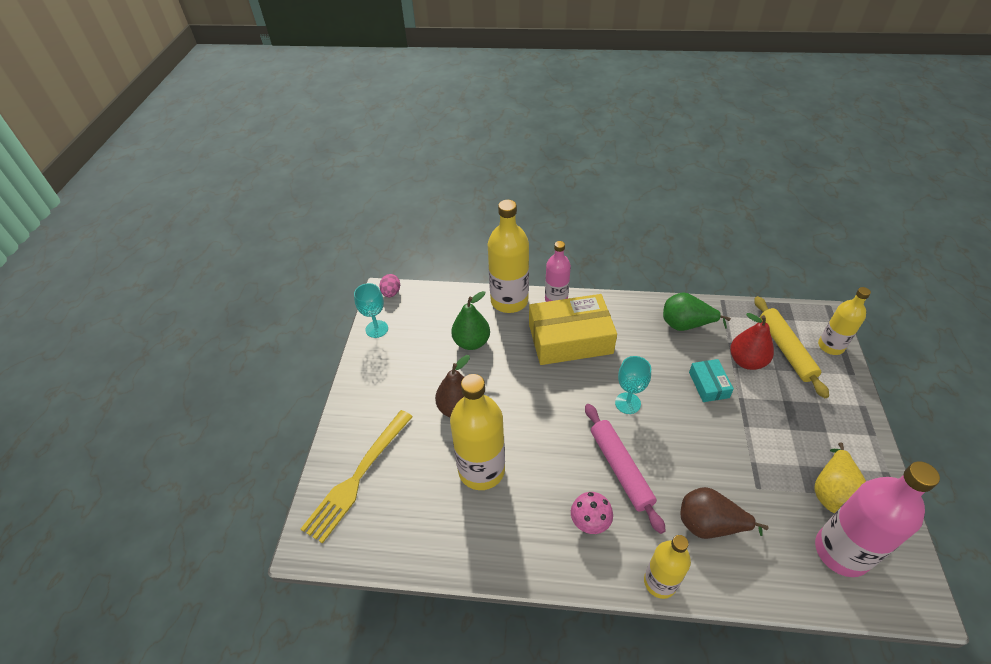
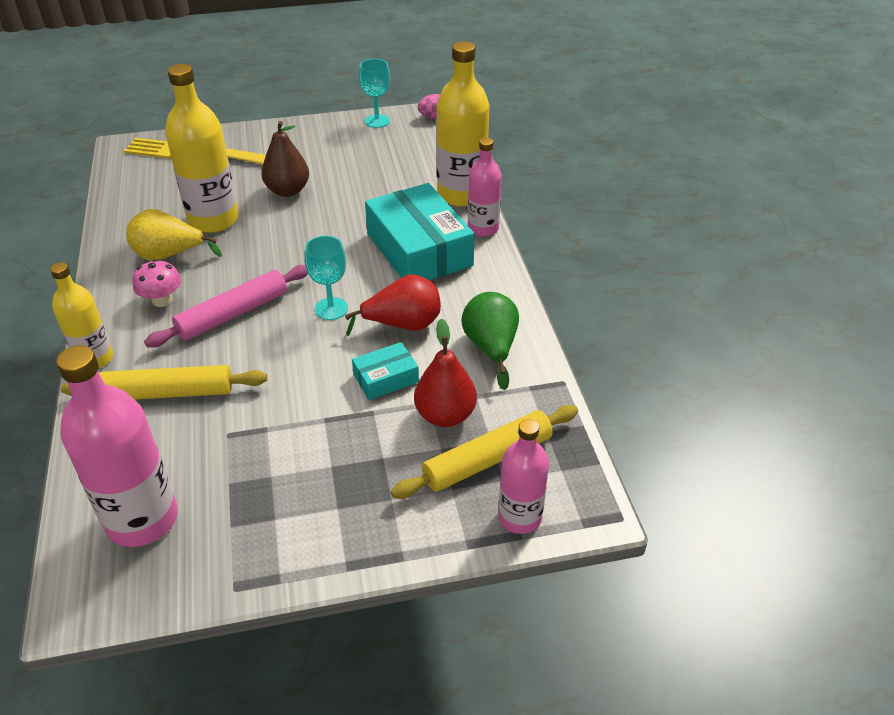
camera: 70 degrees right, 5 degrees down
green pear [451,291,490,350] -> none
yellow box [529,294,617,365] -> turquoise box [365,183,475,281]
brown pear [681,487,769,539] -> yellow rolling pin [61,365,267,399]
yellow pear [814,442,866,514] -> yellow pear moved to [126,209,222,261]
yellow bottle [818,287,871,355] -> pink bottle [498,419,549,534]
none -> red pear [345,274,441,336]

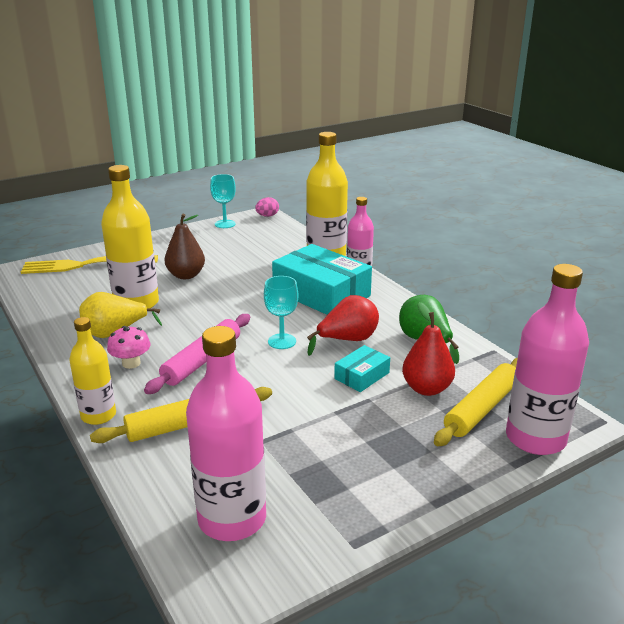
camera: 20 degrees left, 15 degrees down
pink bottle [498,419,549,534] -> pink bottle [506,264,589,455], size x1.64

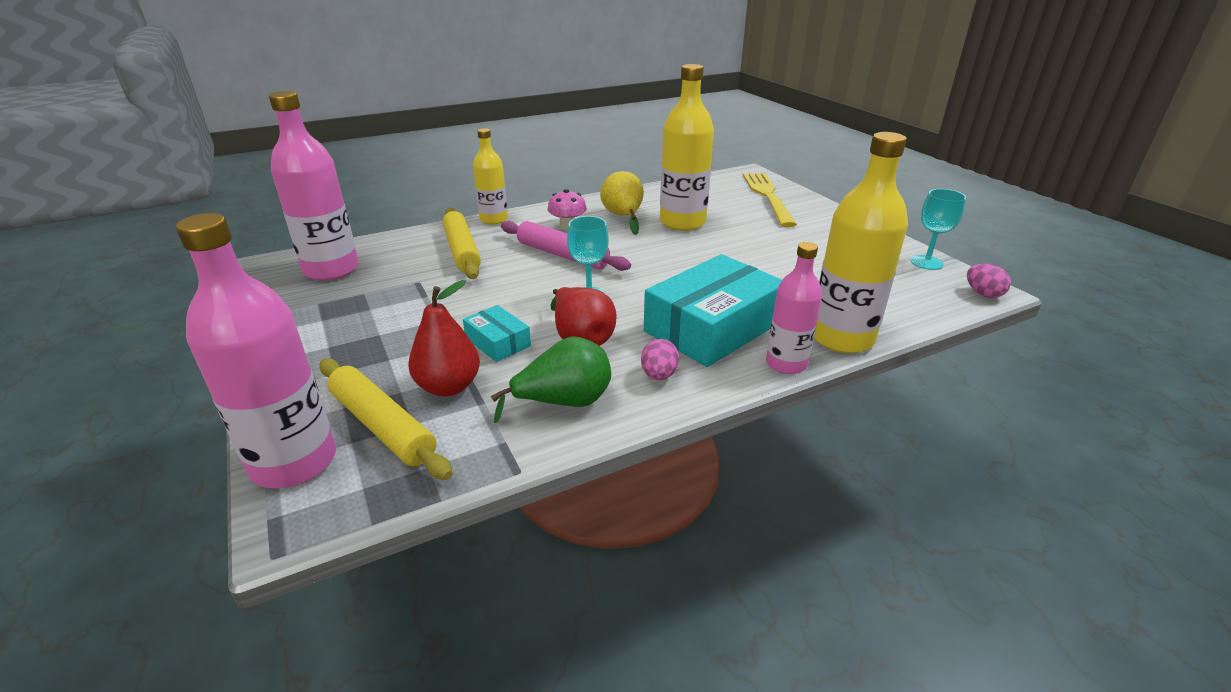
camera: 95 degrees right, 5 degrees up
brown pear [165,214,205,279] -> none
none -> pink egg [641,339,679,380]

